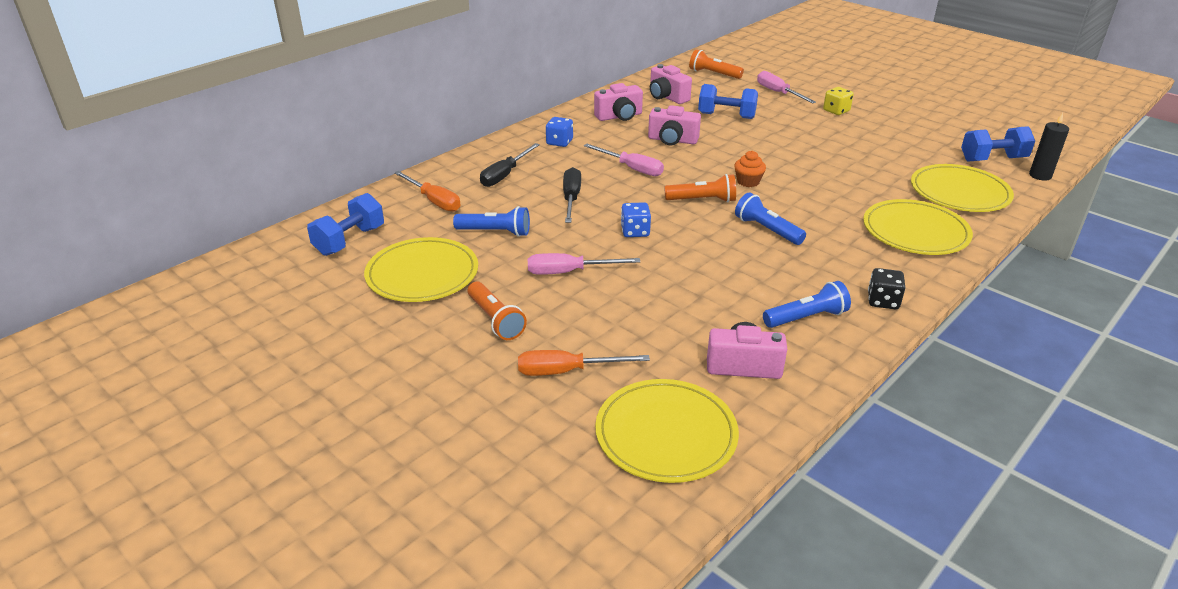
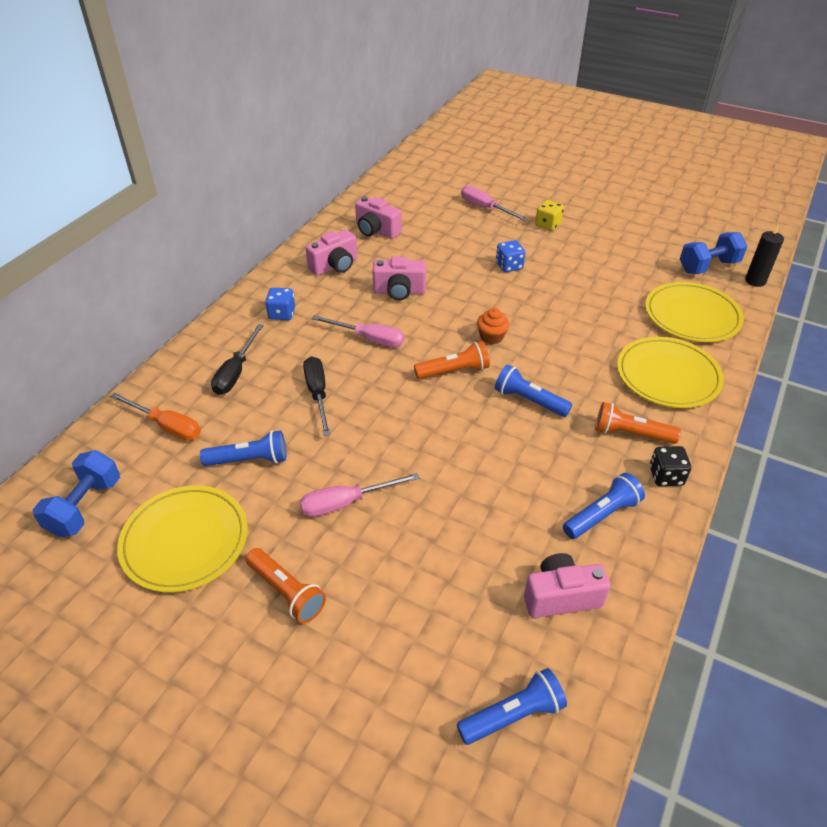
camera: 15 degrees left, 10 degrees up
orange screwdriver [518,350,650,376] -> none
yellow plate [595,379,739,483] -> blue flashlight [457,668,567,745]
blue dice [621,202,651,237] -> blue dice moved to [496,240,525,272]
orange flashlight [689,49,744,79] -> orange flashlight moved to [595,402,681,444]
blue dumbbell [698,84,758,119] -> none

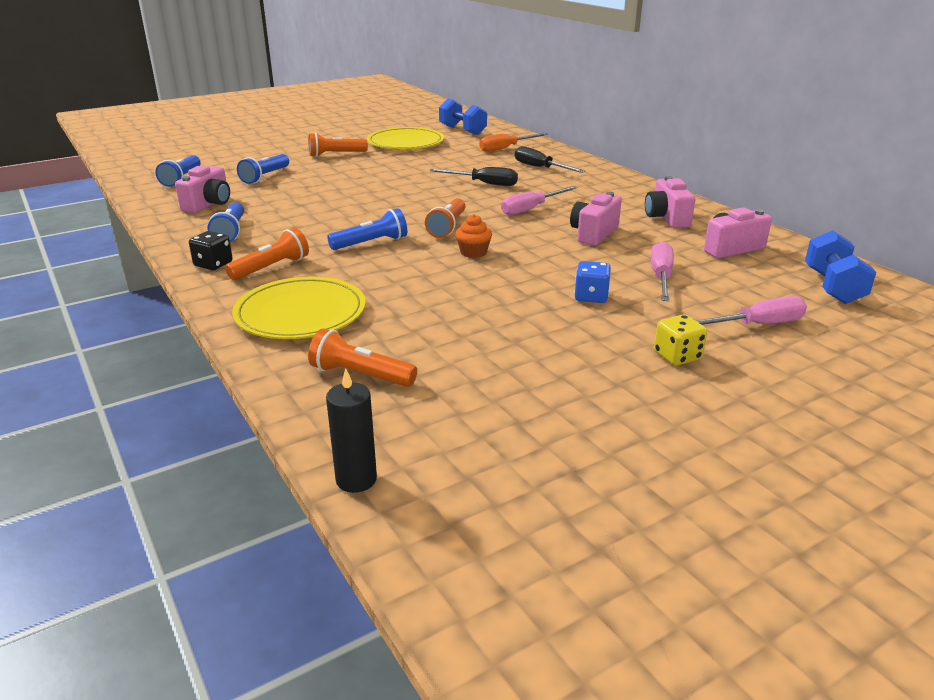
camera: 120 degrees right, 15 degrees down
blue flashlight [200,430,286,466] -> blue flashlight moved to [237,154,289,184]
blue dice [265,288,295,320] -> none
pink screwdriver [300,473,420,517] -> pink screwdriver moved to [651,242,674,301]
yellow plate [645,282,744,342] -> orange flashlight [308,329,417,387]
blue dumbbell [680,232,747,274] -> blue dumbbell moved to [805,230,876,304]

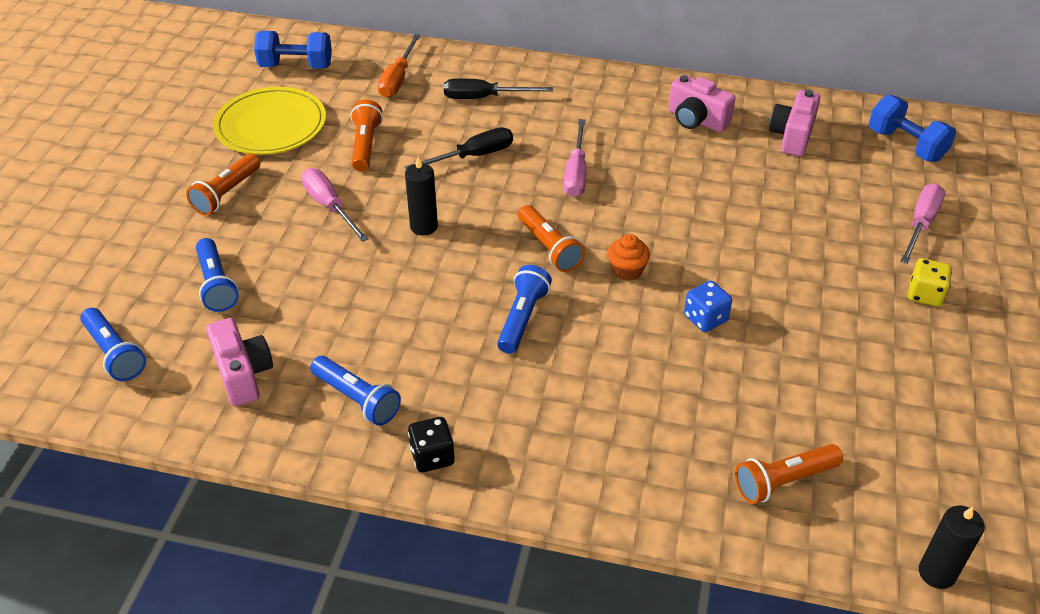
camera: 45 degrees left, 15 degrees up
orange flashlight [225,228,309,280] -> orange flashlight moved to [351,100,383,171]
yellow plate [232,277,366,339] -> none
pink camera [570,192,622,245] -> none
blue dice [574,261,611,303] -> blue dice moved to [684,281,732,332]
pink screwdriver [651,242,674,301] -> pink screwdriver moved to [301,168,369,242]
none -> black candle [405,157,438,236]

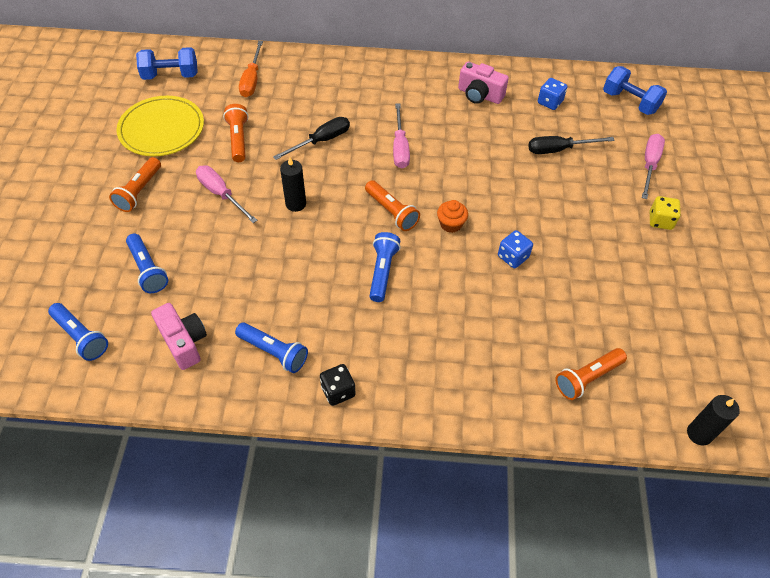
camera: 10 degrees left, 10 degrees up
black screwdriver [444,78,553,99] -> black screwdriver moved to [528,136,615,154]
pink camera [769,90,821,156] -> blue dice [538,78,567,110]

